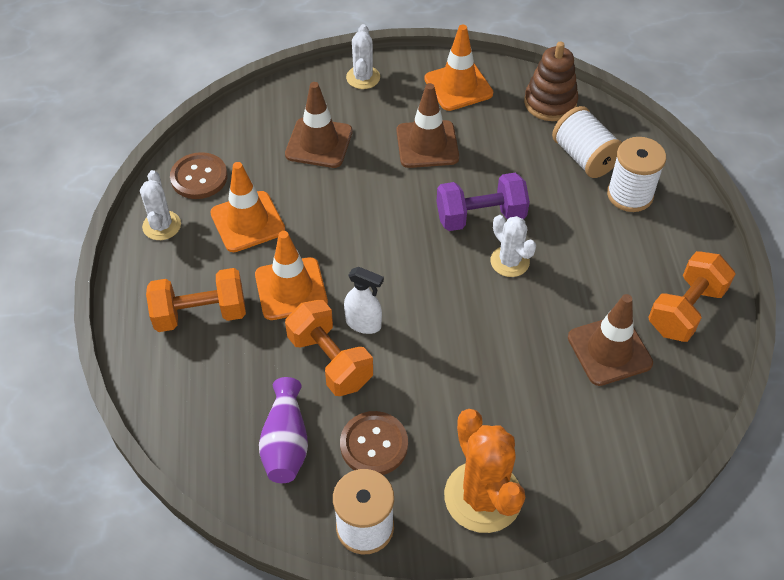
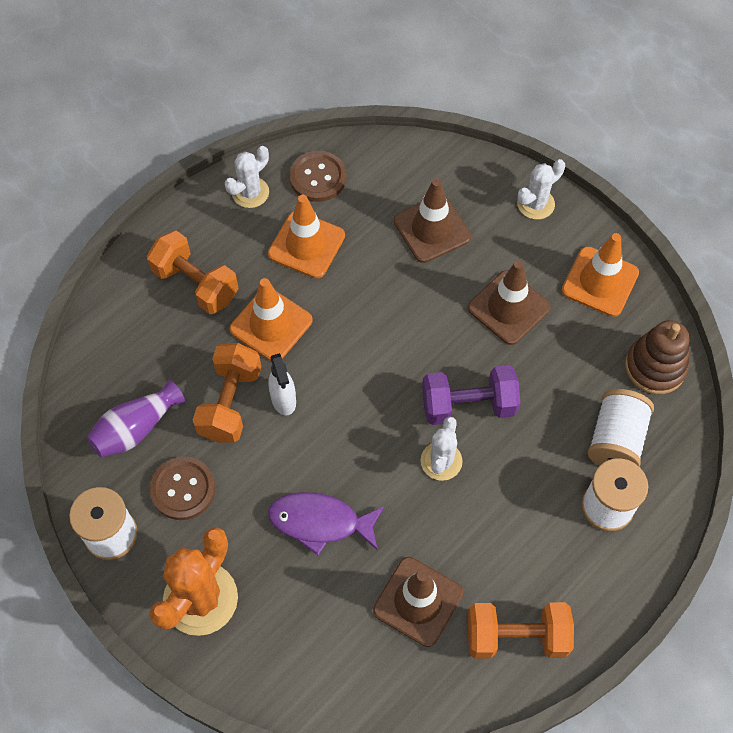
camera: 50 degrees right, 10 degrees up
purple dumbbell [436,173,530,231] -> purple dumbbell turned 45 degrees counterclockwise [422,365,520,425]
none -> purple fish [268,492,384,555]

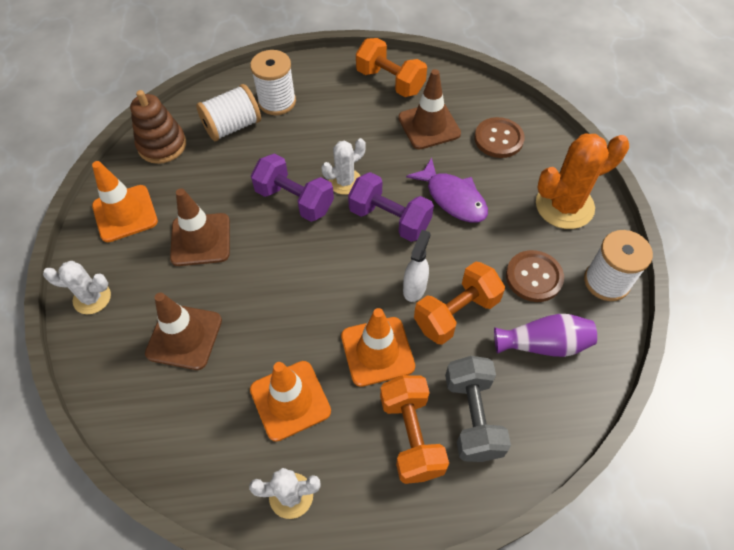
camera: 140 degrees left, 5 degrees down
brown button [289,151,346,202] -> brown button moved to [474,117,525,158]
none -> purple dumbbell [348,172,434,242]
none -> grey dumbbell [445,356,511,462]

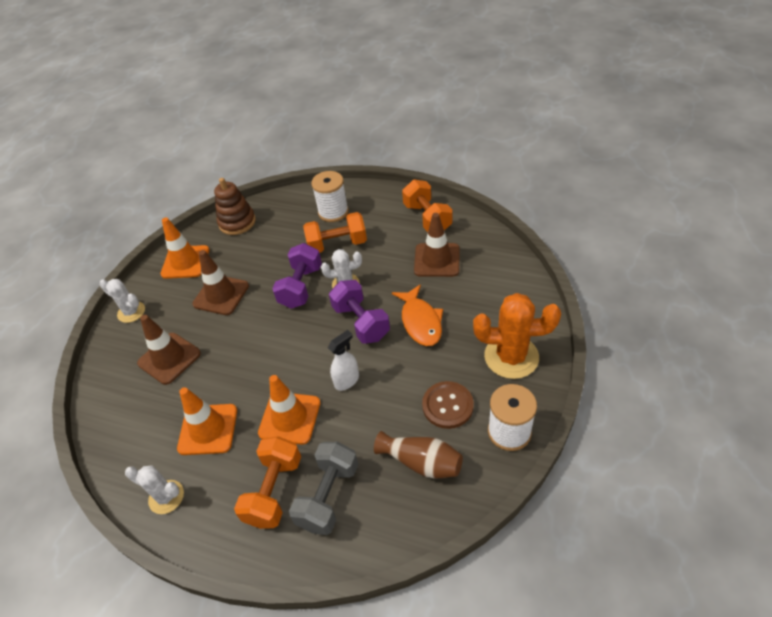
camera: 30 degrees right, 10 degrees down
white spool [196,84,261,141] -> none
purple dumbbell [251,153,334,222] -> purple dumbbell turned 45 degrees clockwise [272,243,322,309]
purple fish [406,157,488,222] -> orange fish [392,284,443,346]
orange dumbbell [414,261,505,345] -> orange dumbbell moved to [303,212,367,253]
brown button [474,117,525,158] -> none
purple vase [494,314,597,357] -> brown vase [374,431,463,478]

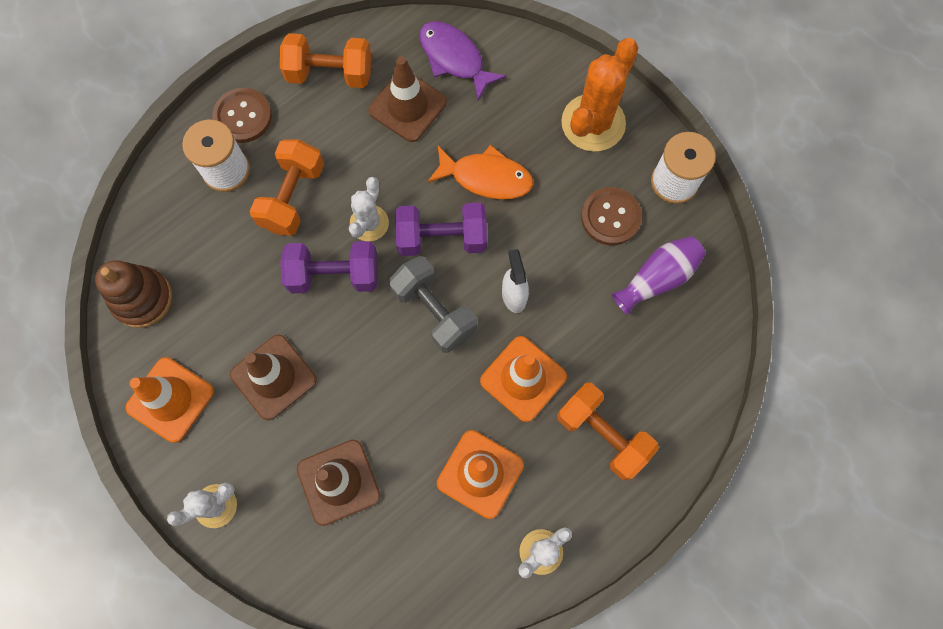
camera: 65 degrees left, 25 degrees up
purple dumbbell [272,243,322,309] -> purple dumbbell turned 45 degrees counterclockwise [280,241,378,293]
grey dumbbell [289,442,358,535] -> grey dumbbell moved to [389,256,477,353]
brown vase [374,431,463,478] -> purple vase [612,236,706,315]
none -> brown button [212,88,272,143]
none -> purple fish [419,21,507,101]

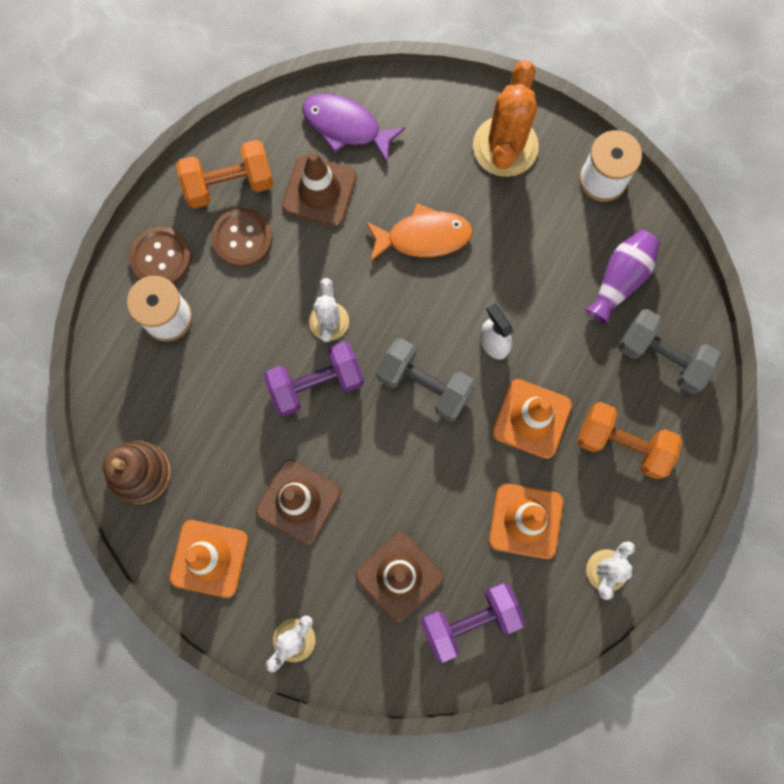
camera: 20 degrees left, 5 degrees up
orange dumbbell [249,139,324,236] -> none
purple dumbbell [395,202,487,256] -> purple dumbbell moved to [420,583,526,663]
brown button [581,187,642,245] -> brown button moved to [211,207,273,267]
none -> grey dumbbell [618,309,722,394]

